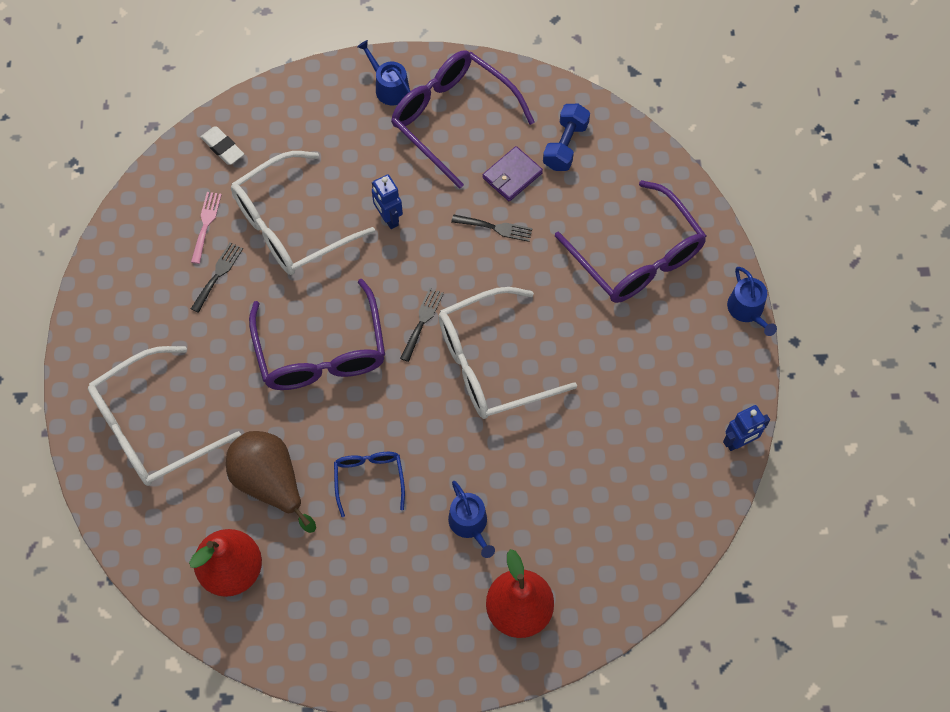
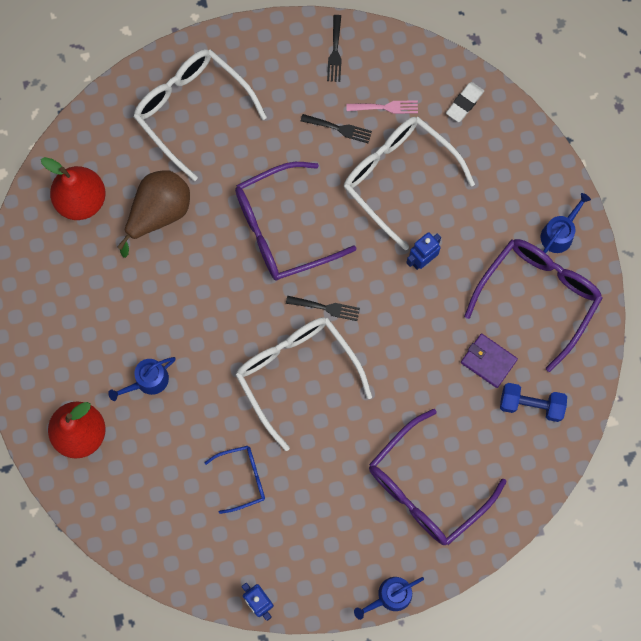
camera: 80 degrees right, 10 degrees up
blue glasses [334,452,405,517] -> blue glasses moved to [205,446,265,514]
black fork [451,214,533,242] -> black fork moved to [327,15,342,82]

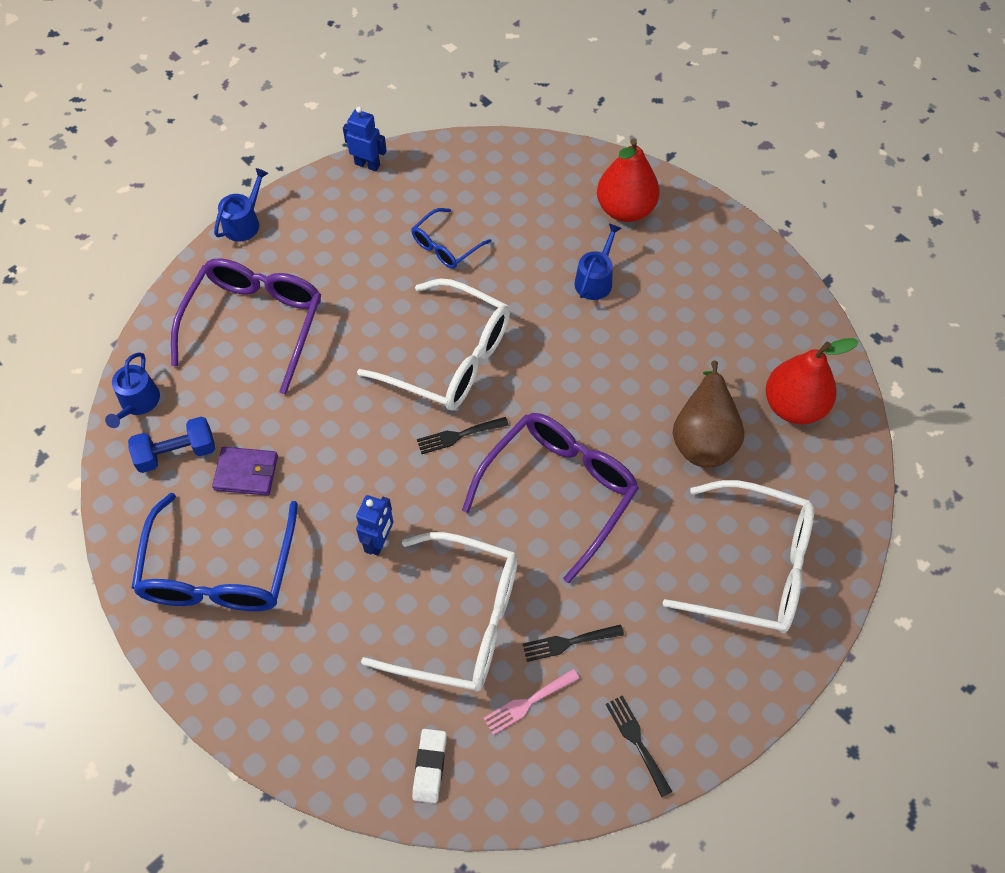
camera: 150 degrees right, 15 degrees down
purple glasses [464,239,603,372] -> blue glasses [131,493,298,611]
blue watering can [541,193,591,253] -> blue watering can moved to [105,352,160,428]

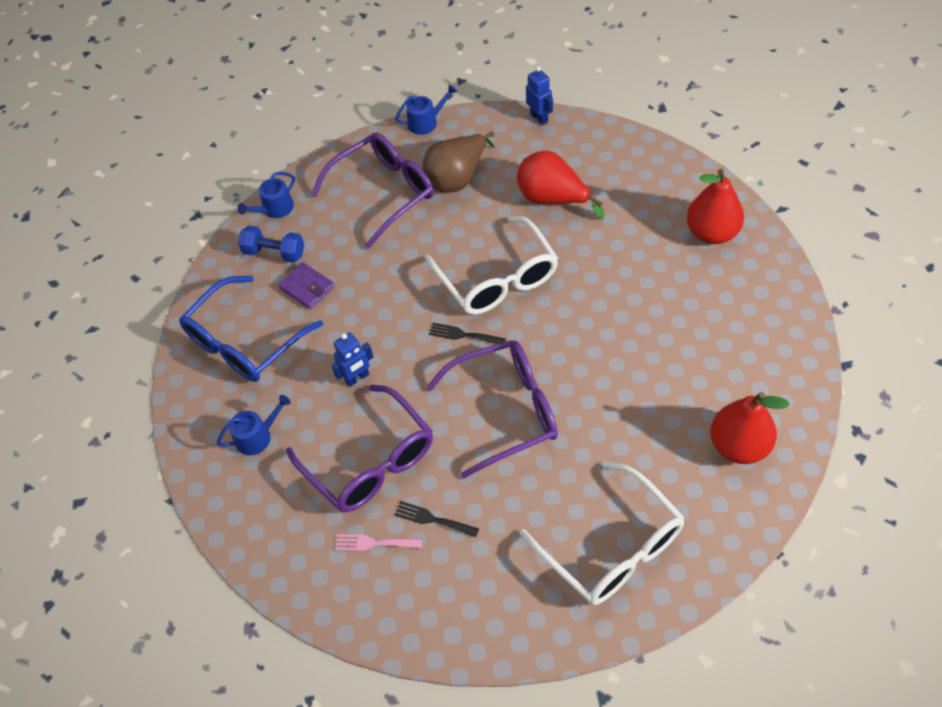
camera: 40 degrees right, 5 degrees down
white glasses [361,532,518,692] -> purple glasses [286,385,433,512]
blue glasses [412,208,492,269] -> red pear [517,151,604,220]
white eraser [412,729,447,803] -> none
blue watering can [574,224,621,300] -> blue watering can moved to [217,395,291,455]
black fork [606,695,672,797] -> none
brown pear [673,360,744,468] -> brown pear moved to [422,131,495,192]

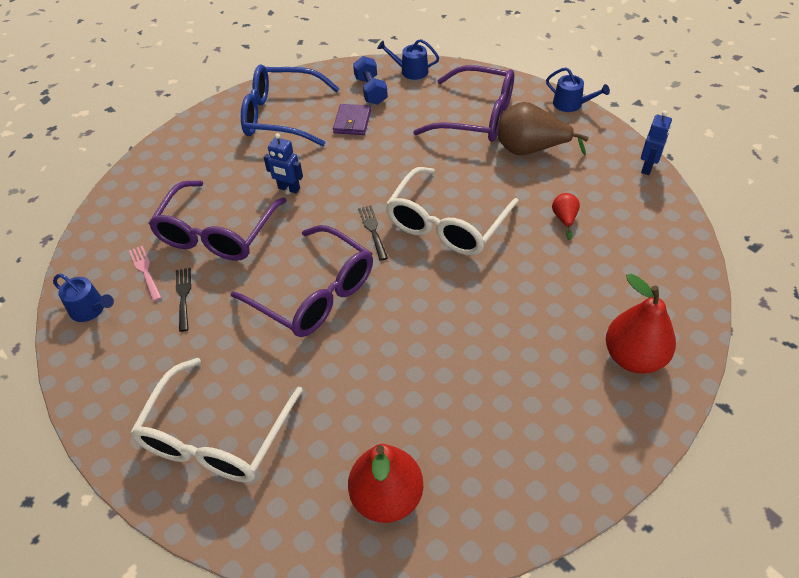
camera: 55 degrees right, 5 degrees down
blue watering can [217,395,291,455] -> blue watering can moved to [53,274,114,322]
red pear [517,151,604,220] -> red pear [552,193,580,240], size x0.48

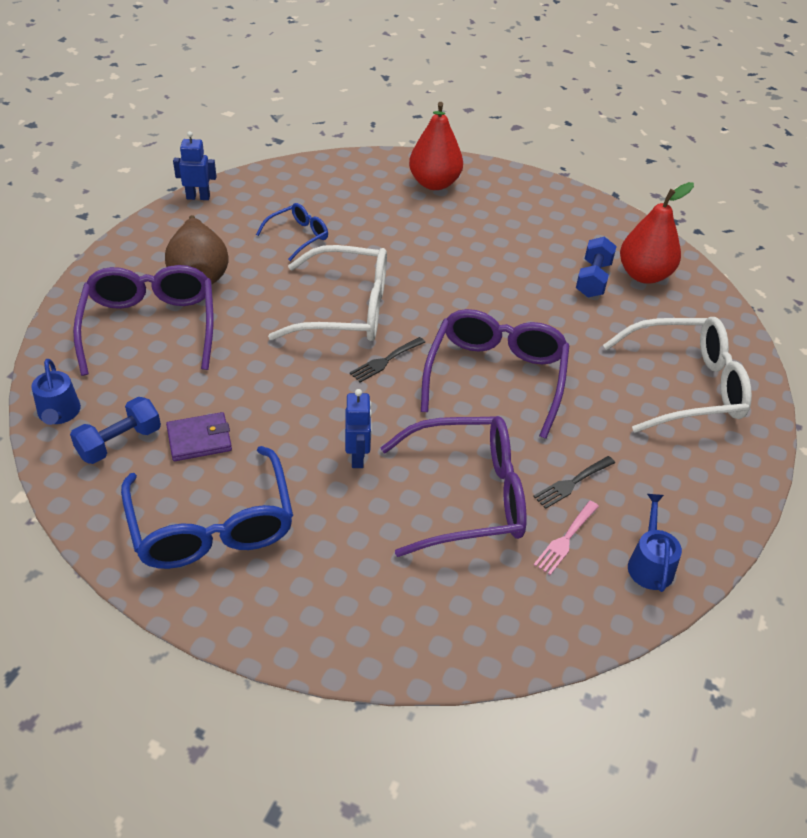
camera: 120 degrees left, 5 degrees down
blue watering can [546,67,610,112] -> none
red pear [552,193,580,240] -> blue glasses [256,203,328,261]
none -> blue dumbbell [576,237,617,297]

